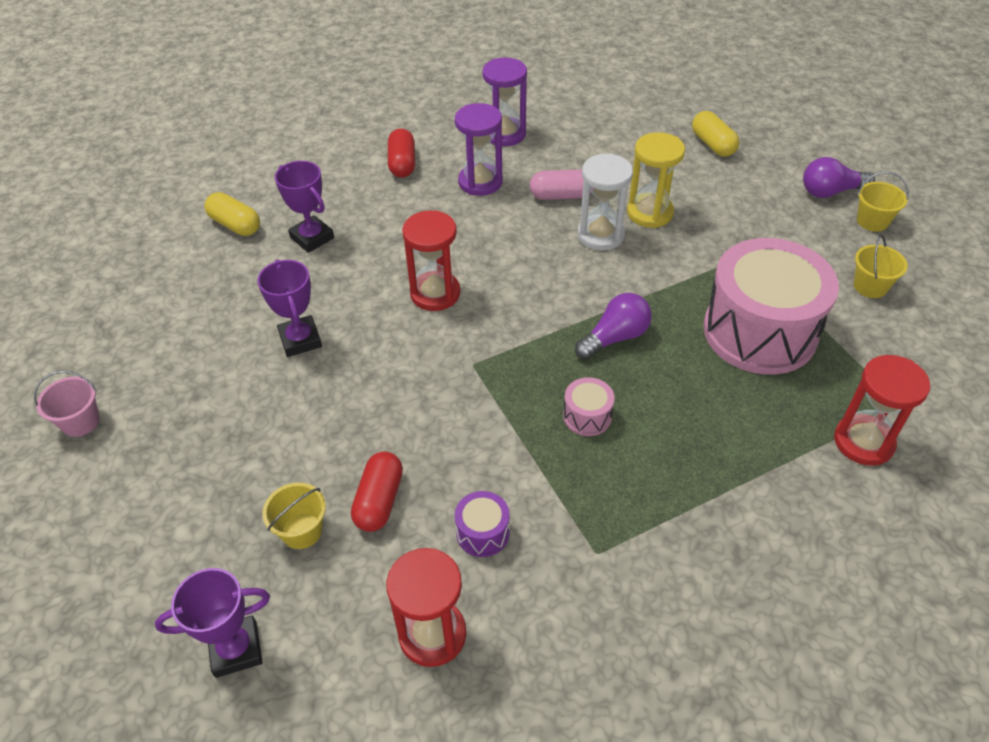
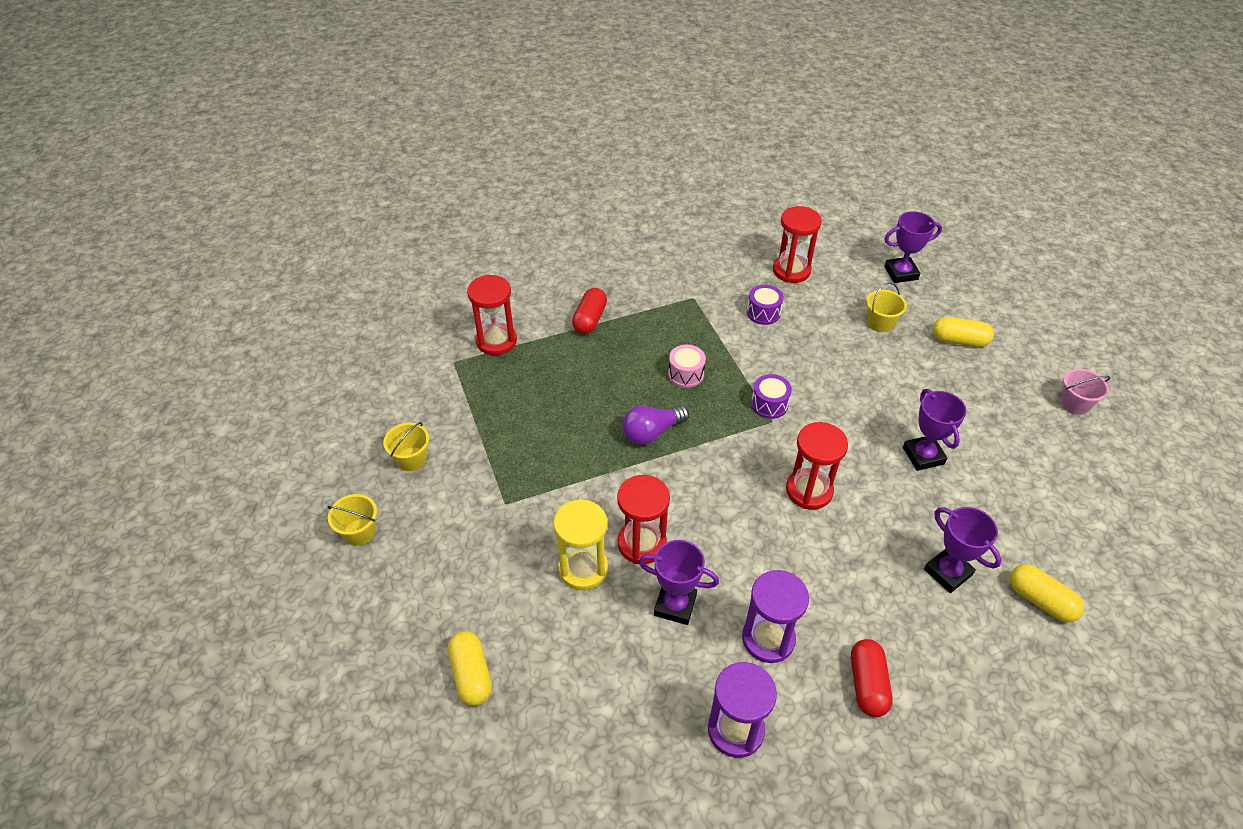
camera: 175 degrees left, 0 degrees up
red capsule [351,451,403,532] -> red capsule moved to [572,288,607,334]
pink capsule [530,170,591,200] -> purple trophy [639,540,719,625]
white hourglass [578,153,633,251] -> red hourglass [617,475,670,564]
pink drum [703,238,839,375] -> none
purple light bulb [803,157,875,198] -> none
none -> purple drum [751,374,792,419]
none -> yellow capsule [933,317,994,347]

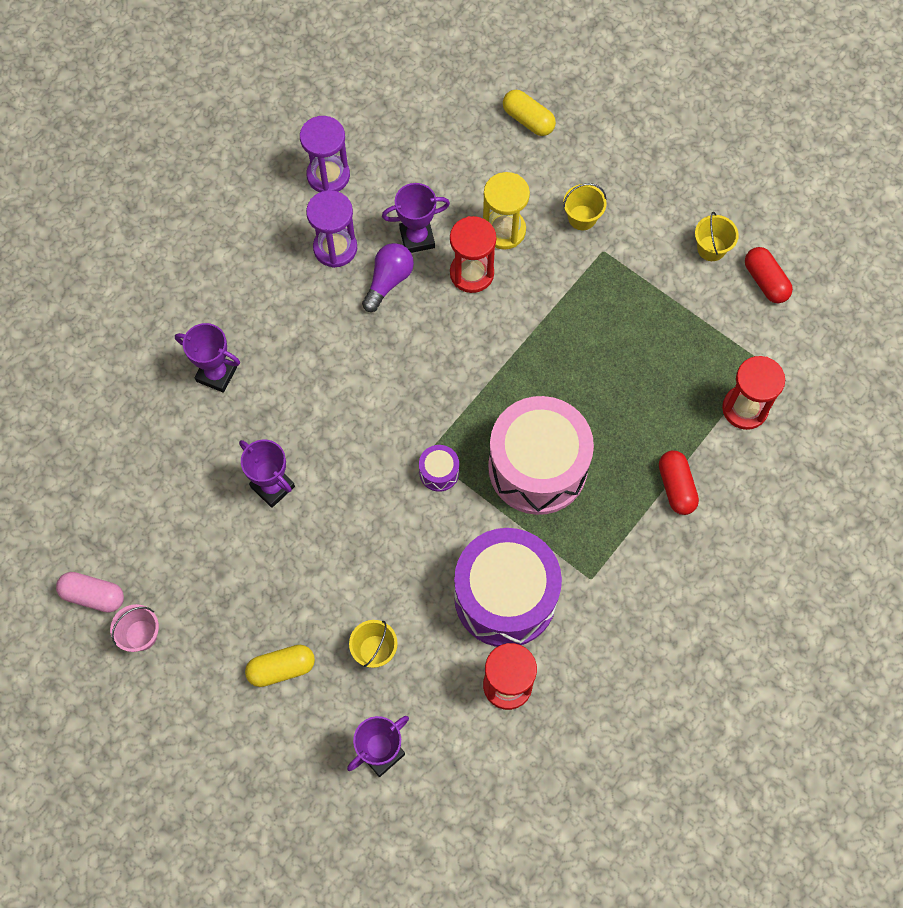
camera: 150 degrees right, 20 degrees up
yellow bucket [328,494,377,546] -> yellow bucket moved to [563,183,607,230]
purple light bulb [622,406,689,445] -> purple light bulb moved to [362,243,414,312]
pink drum [668,345,706,388] -> pink drum [488,396,594,515], size x2.49
purple drum [747,285,784,325] -> purple drum [454,528,562,647], size x2.49
red hourglass [786,422,848,510] -> none
red capsule [851,639,893,717] -> red capsule moved to [745,247,793,303]
yellow capsule [1010,564,1084,623] -> none
none -> pink capsule [56,572,124,613]

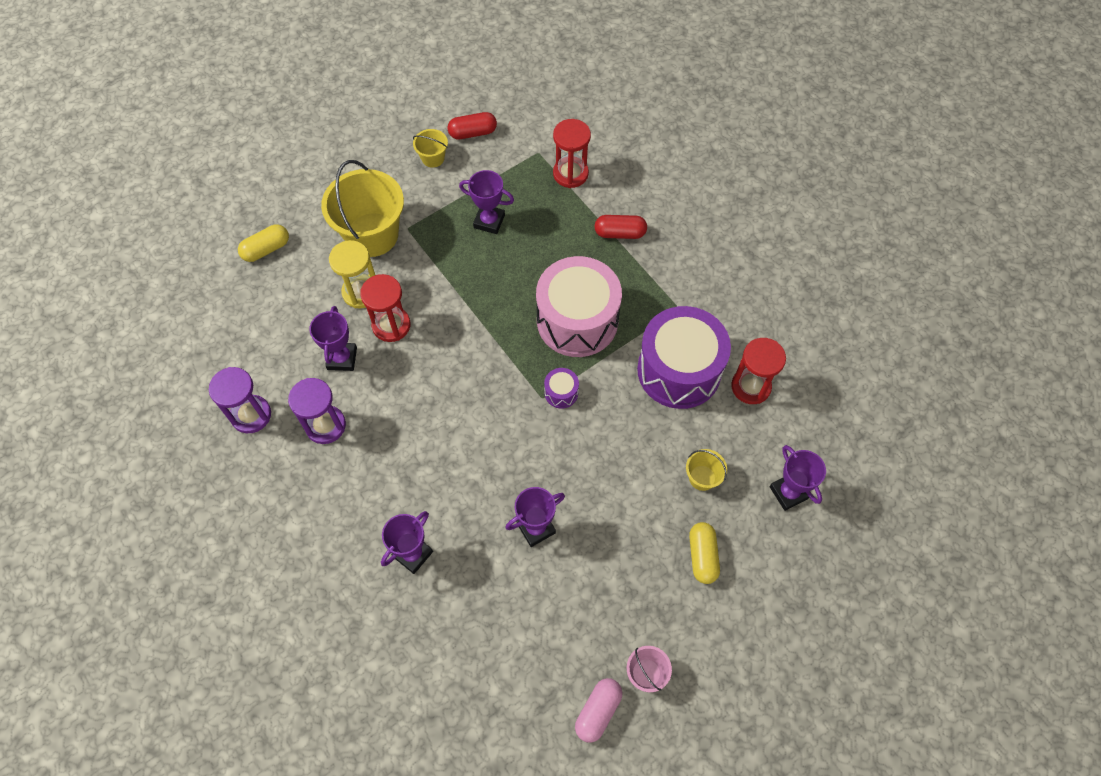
camera: 75 degrees left, 5 degrees down
purple light bulb [362,243,414,312] -> none
yellow bucket [563,183,607,230] -> yellow bucket [321,160,404,257], size x2.19
none -> purple trophy [459,170,514,234]

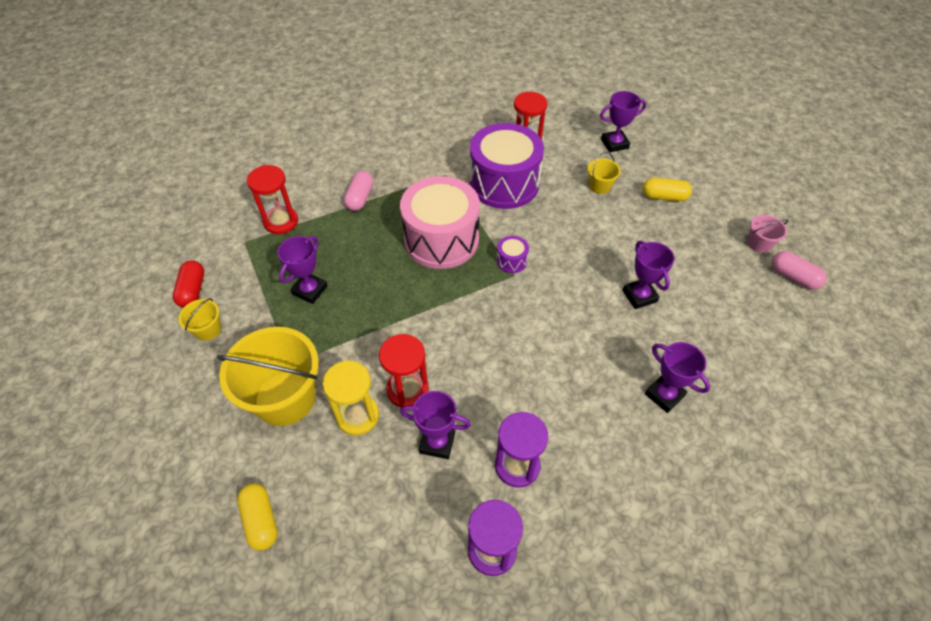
camera: 80 degrees left, 10 degrees down
red capsule [595,215,647,239] -> pink capsule [344,171,373,211]

